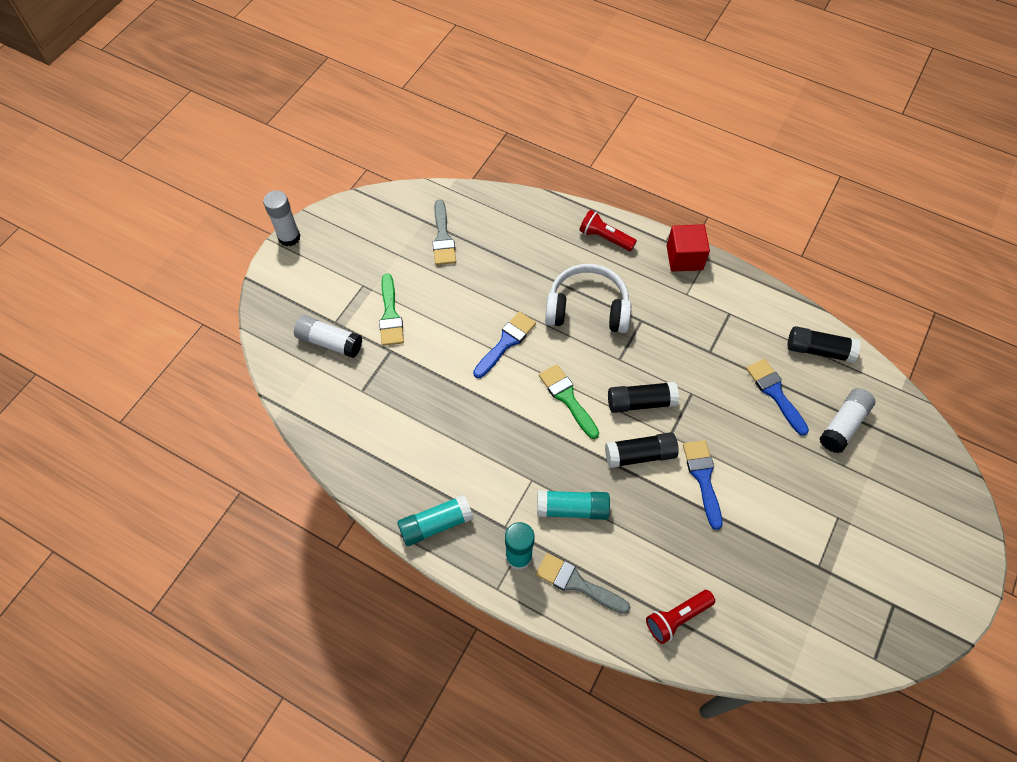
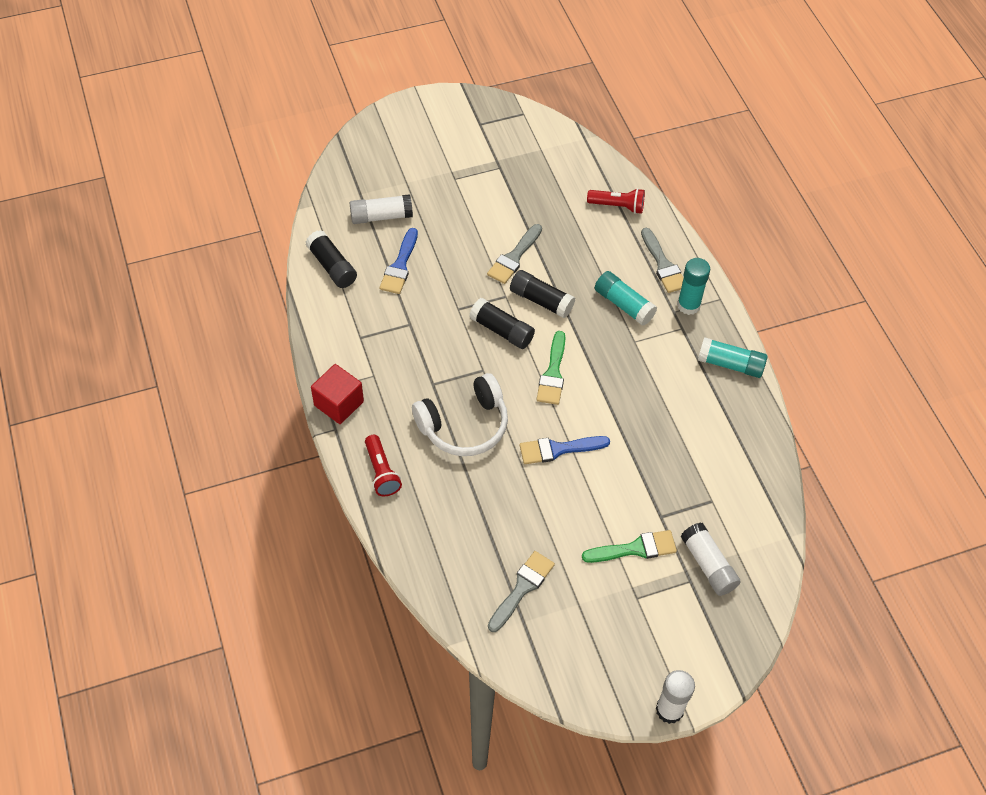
camera: 140 degrees left, 5 degrees down
green brush [379,273,404,346] -> green brush turned 45 degrees clockwise [582,530,677,563]
white headphones [545,264,631,333] -> white headphones turned 75 degrees counterclockwise [412,373,508,456]
blue brush [683,440,723,530] -> grey brush [487,224,542,284]

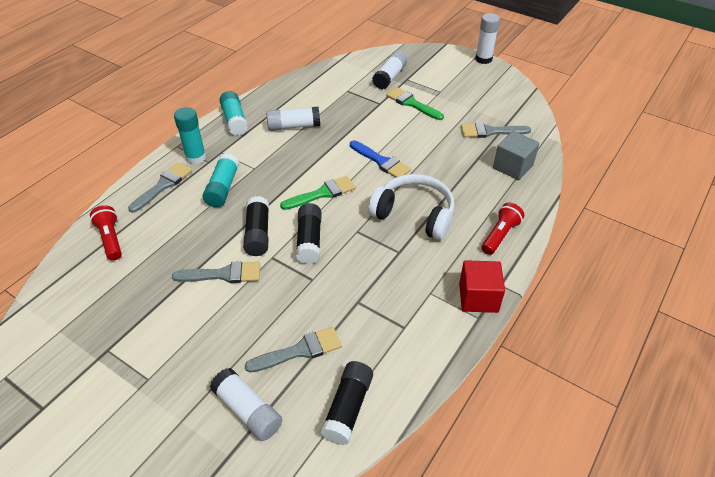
camera: 125 degrees left, 10 degrees down
blue brush [379,228,418,294] -> grey brush [245,327,342,373]
none -> white glue stick [266,107,320,131]
none -> grey cube [493,131,540,180]

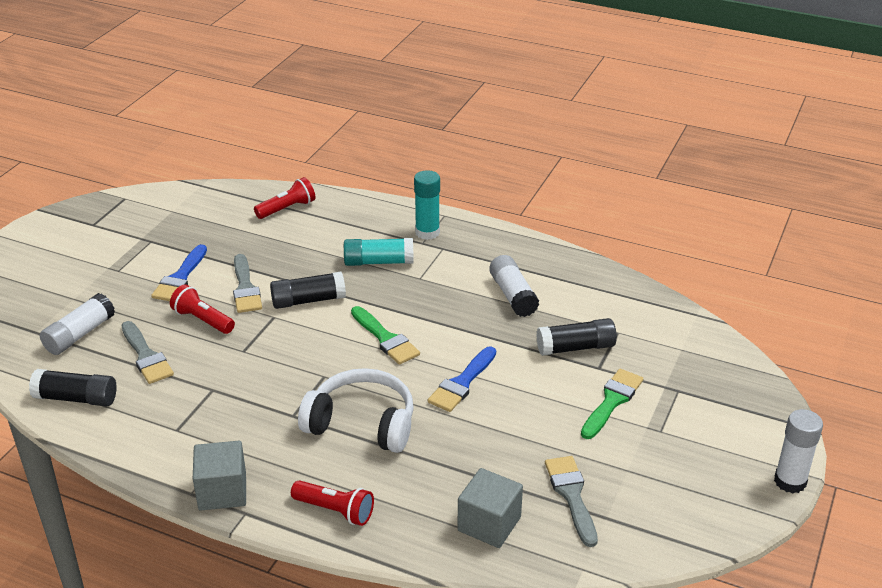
camera: 80 degrees right, 10 degrees down
grey brush [128,162,192,213] -> none
turquoise glue stick [220,91,248,136] -> none
black glue stick [296,203,321,264] -> black glue stick moved to [536,318,617,356]
white headphones [368,174,454,240] -> white headphones turned 90 degrees counterclockwise [298,368,414,453]
white glue stick [372,51,407,89] -> none
red cube [459,260,505,313] -> grey cube [193,441,246,511]
none -> blue brush [151,244,207,301]
none -> red flashlight [170,284,235,334]

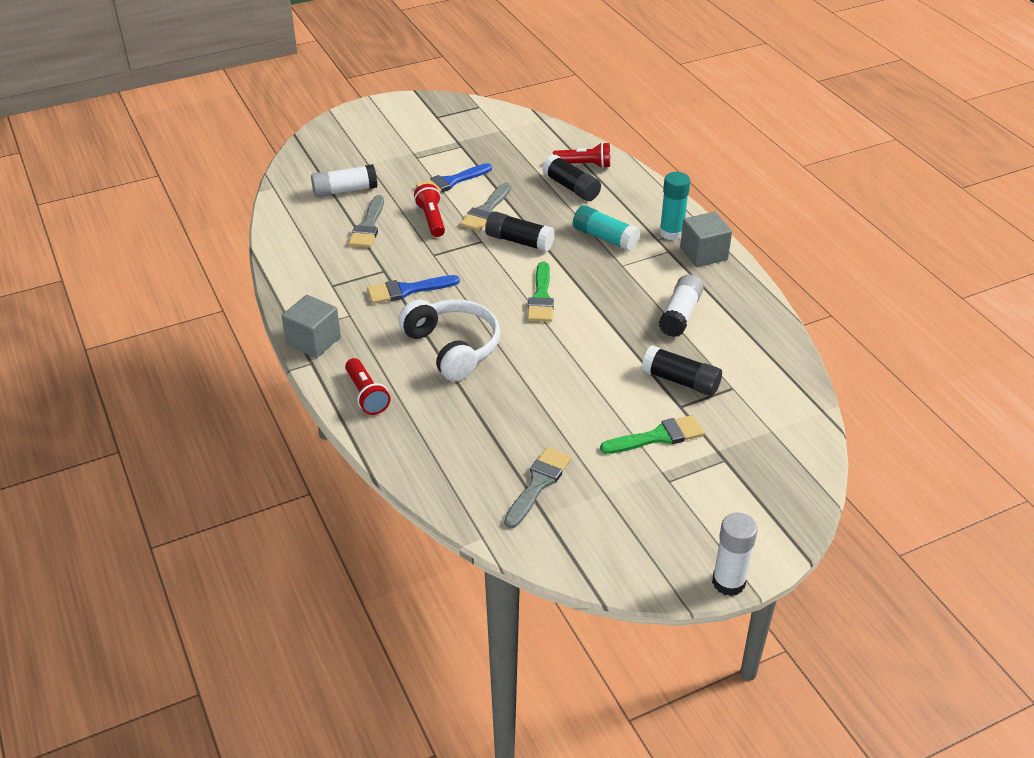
camera: 40 degrees right, 5 degrees up
black glue stick [29,369,117,406] -> black glue stick moved to [542,155,601,201]
blue brush [428,346,496,412] -> blue brush moved to [367,275,460,304]
grey cube [457,468,523,548] -> grey cube moved to [680,212,732,267]

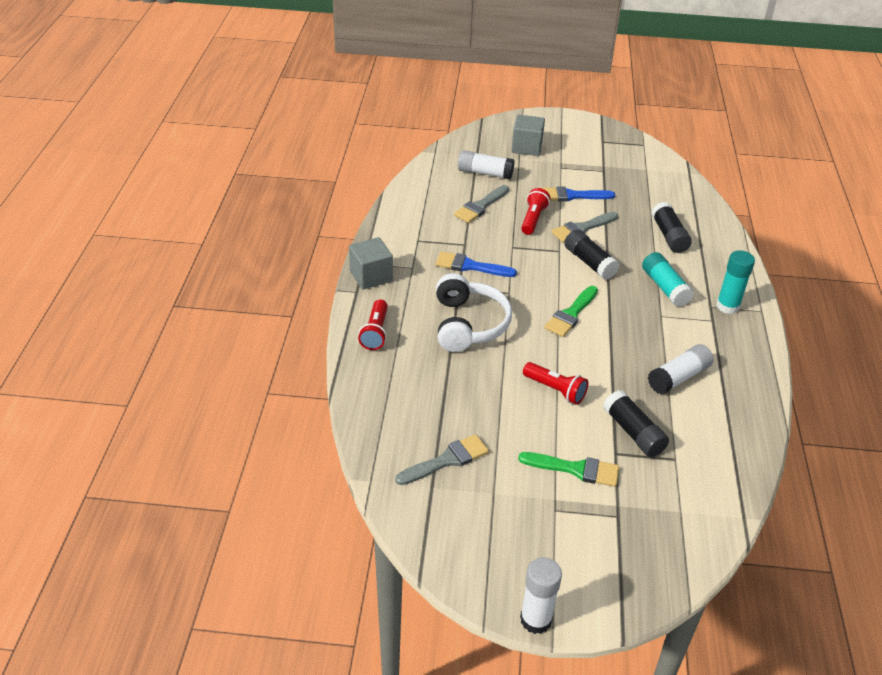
camera: 30 degrees right, 0 degrees up
red flashlight [553,142,610,168] -> red flashlight moved to [523,362,588,405]
grey cube [680,212,732,267] -> grey cube moved to [511,115,545,156]

